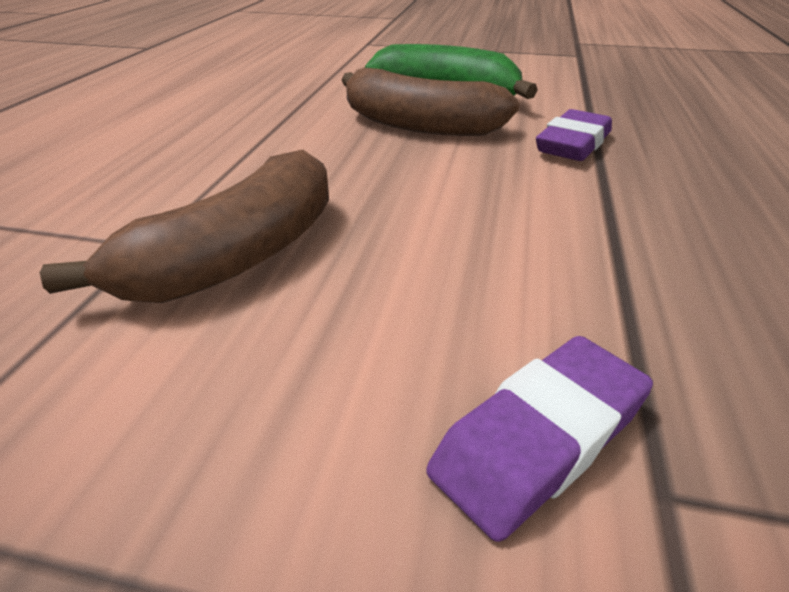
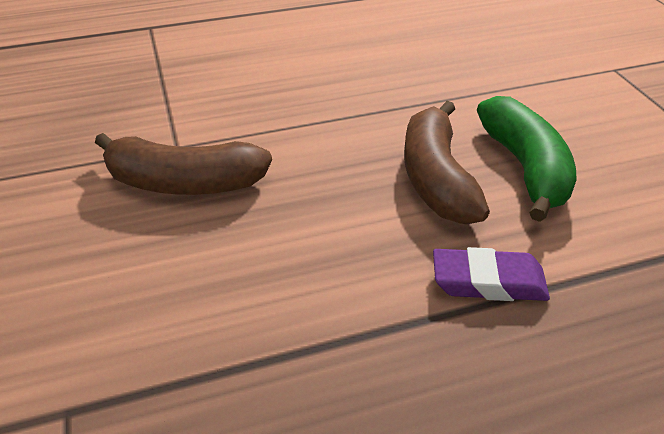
camera: 60 degrees right, 5 degrees up
purple eraser [426,336,653,542] -> none

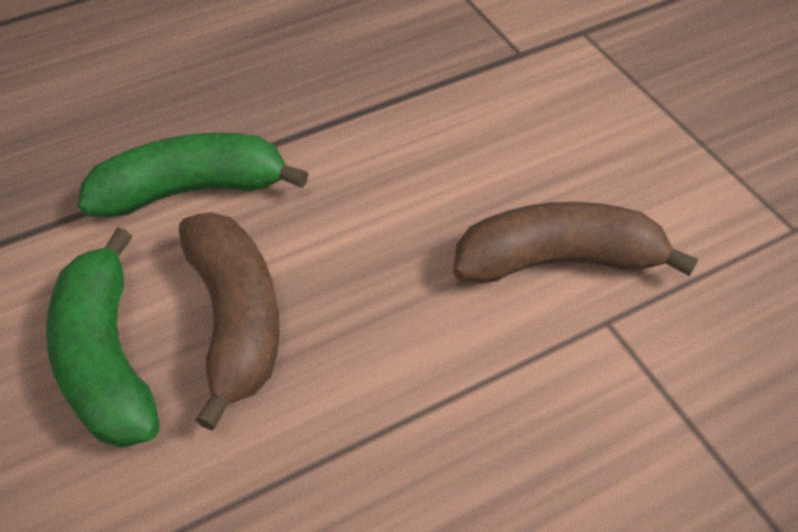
camera: 170 degrees right, 10 degrees up
purple eraser [433,247,550,301] -> green banana [78,133,309,218]

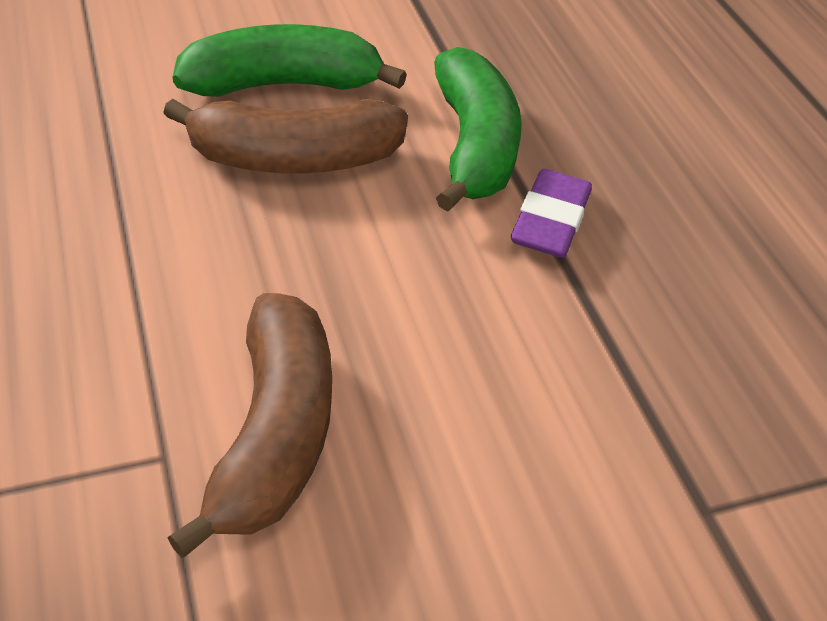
camera: 95 degrees right, 5 degrees down
none -> purple eraser [511,169,592,258]

